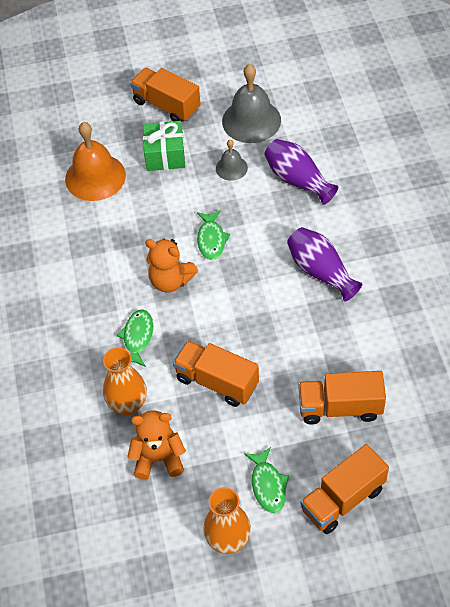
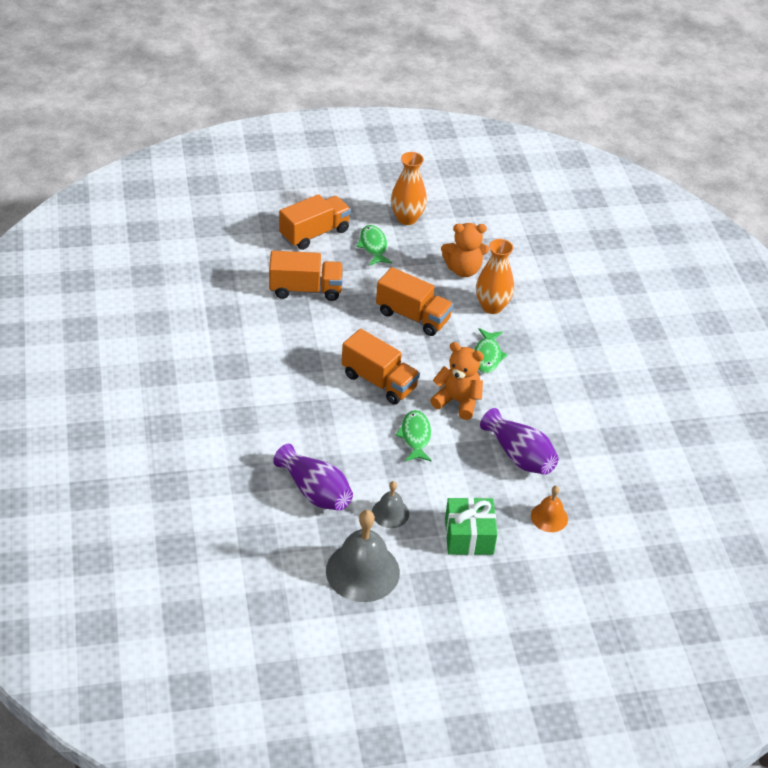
camera: 175 degrees right, 10 degrees down
orange bell [65,122,126,201] -> orange bell [531,486,568,532], size x0.53
orange truck [130,68,201,122] -> orange truck moved to [342,329,420,405]
purple vase [287,227,363,302] -> purple vase moved to [480,408,559,475]

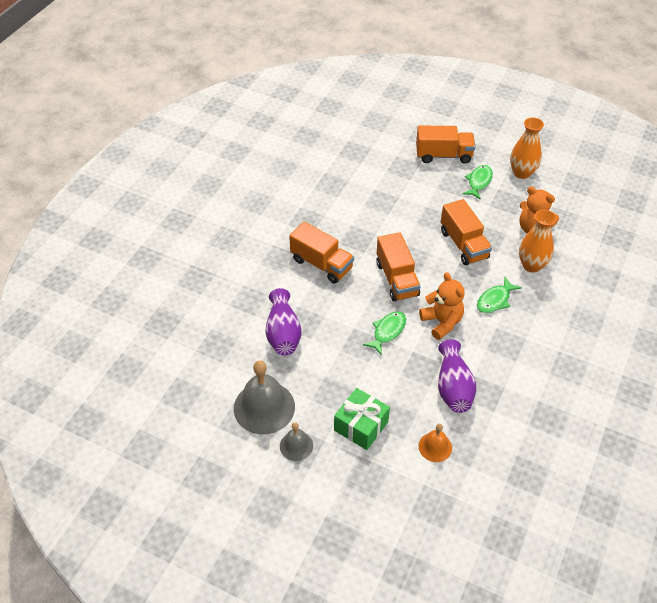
camera: 40 degrees right, 5 degrees up
orange truck [269,251,343,301] -> orange truck moved to [289,222,354,283]
grey bell [372,481,409,528] -> grey bell moved to [280,422,313,461]

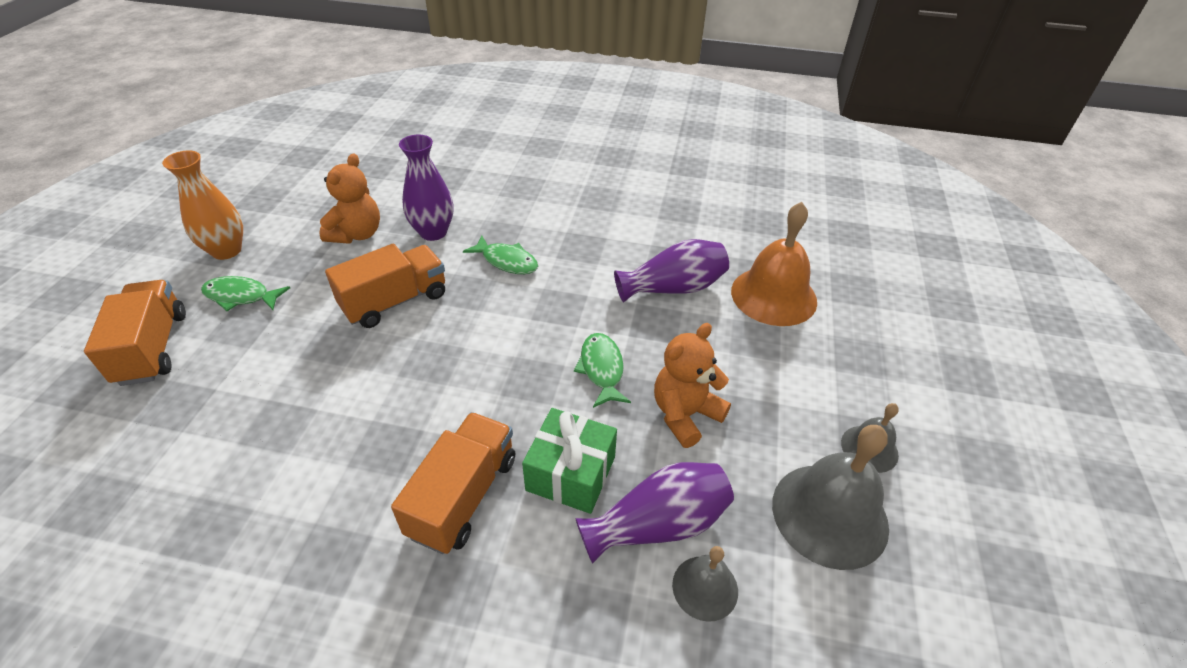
camera: 105 degrees left, 5 degrees down
green gift [334,388,390,450] -> green gift moved to [522,408,617,514]
green fish [363,311,406,356] -> green fish turned 60 degrees clockwise [574,333,631,408]
orange truck [376,232,421,301] -> none
orange teddy bear [419,272,465,340] -> orange teddy bear moved to [654,323,731,448]
orange bell [419,424,452,462] -> orange bell [731,202,817,326], size x1.89
orange vase [519,209,557,273] -> purple vase [399,135,453,241]
none -> grey bell [672,546,738,622]

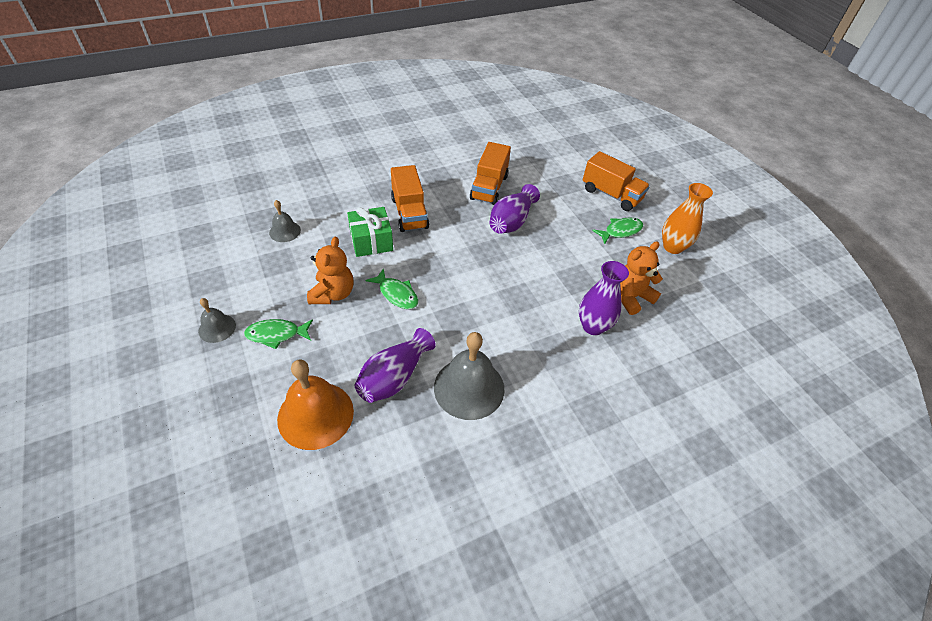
camera: 140 degrees right, 5 degrees up
orange teddy bear [319,153,380,244] -> orange teddy bear turned 75 degrees clockwise [620,241,663,315]
orange truck [325,244,445,328] -> orange truck moved to [470,142,511,205]
green fish [463,236,538,274] -> green fish moved to [244,319,313,349]
purple vase [575,462,734,564] -> purple vase moved to [489,184,540,234]
grey bell [772,425,889,570] -> grey bell moved to [434,332,504,420]

